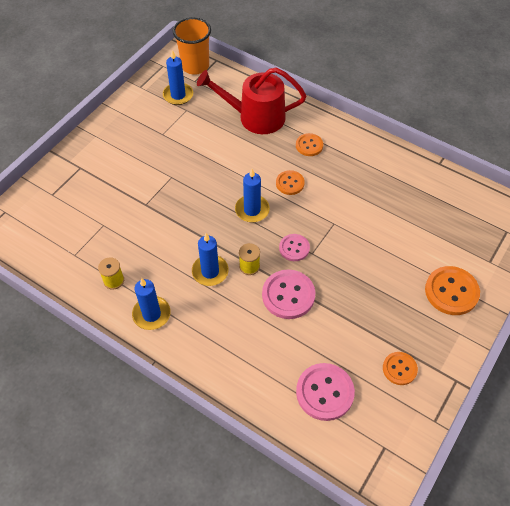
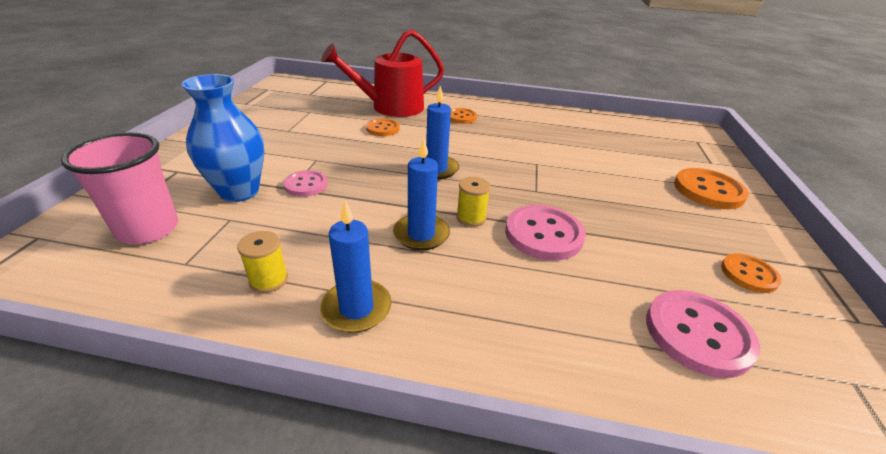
camera: 25 degrees left, 20 degrees down
blue candle [163,50,193,105] -> none
orange cup [173,17,211,75] -> none
orange button [276,170,305,195] -> orange button moved to [366,119,399,136]
pink button [279,234,310,261] -> pink button moved to [283,170,327,197]
none -> pink cup [61,132,178,244]
none -> blue vase [181,74,264,202]

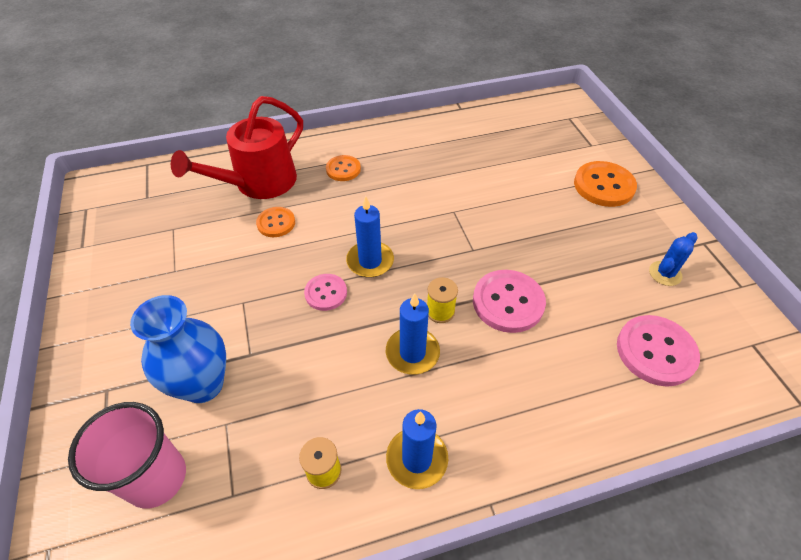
camera: 25 degrees left, 15 degrees up
pink button [283,170,327,197] -> pink button moved to [304,274,347,311]
orange button [721,253,782,293] -> blue cactus [649,232,698,286]

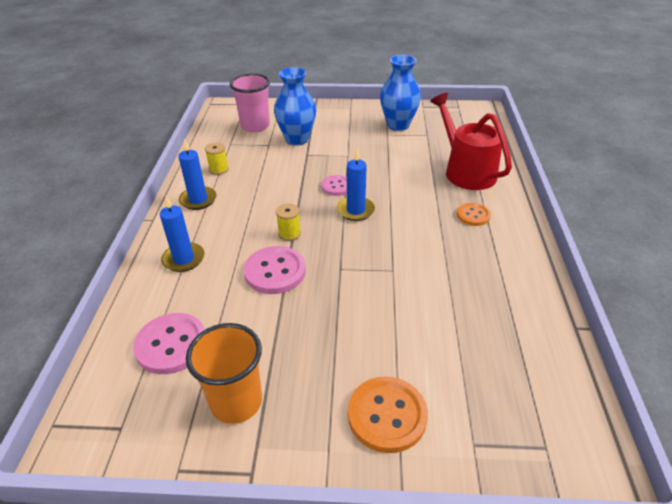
camera: 110 degrees right, 10 degrees down
orange button [256,207,295,237] -> none
blue candle [386,293,440,375] -> blue candle moved to [160,196,205,272]
blue cactus [649,232,698,286] -> orange cup [186,323,262,424]
none -> blue vase [380,55,421,131]

